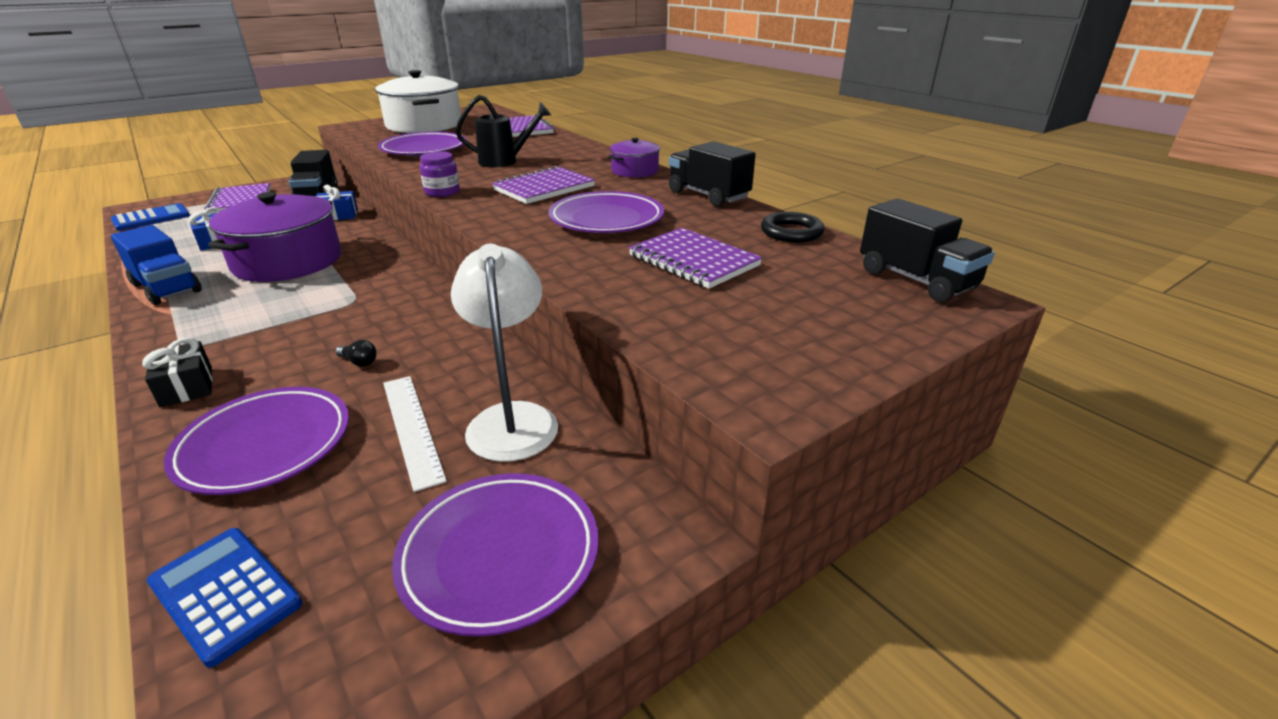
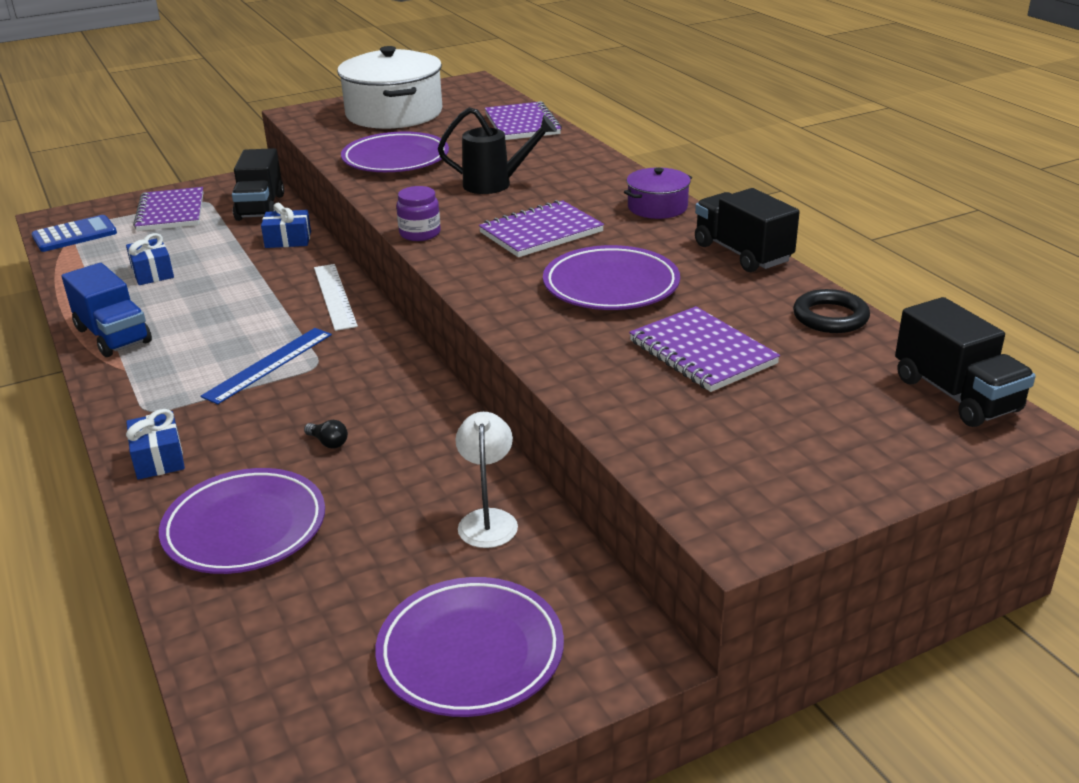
camera: 10 degrees right, 0 degrees up
black gift [142,338,212,407] -> blue gift [126,409,185,480]
blue calculator [147,528,302,668] -> none
purple pot [208,192,341,282] -> none
white ruler [383,376,447,492] -> white ruler moved to [314,264,358,331]
white lamp [451,244,558,462] -> white lamp [455,412,518,548], size x0.63
none -> blue ruler [201,328,332,404]

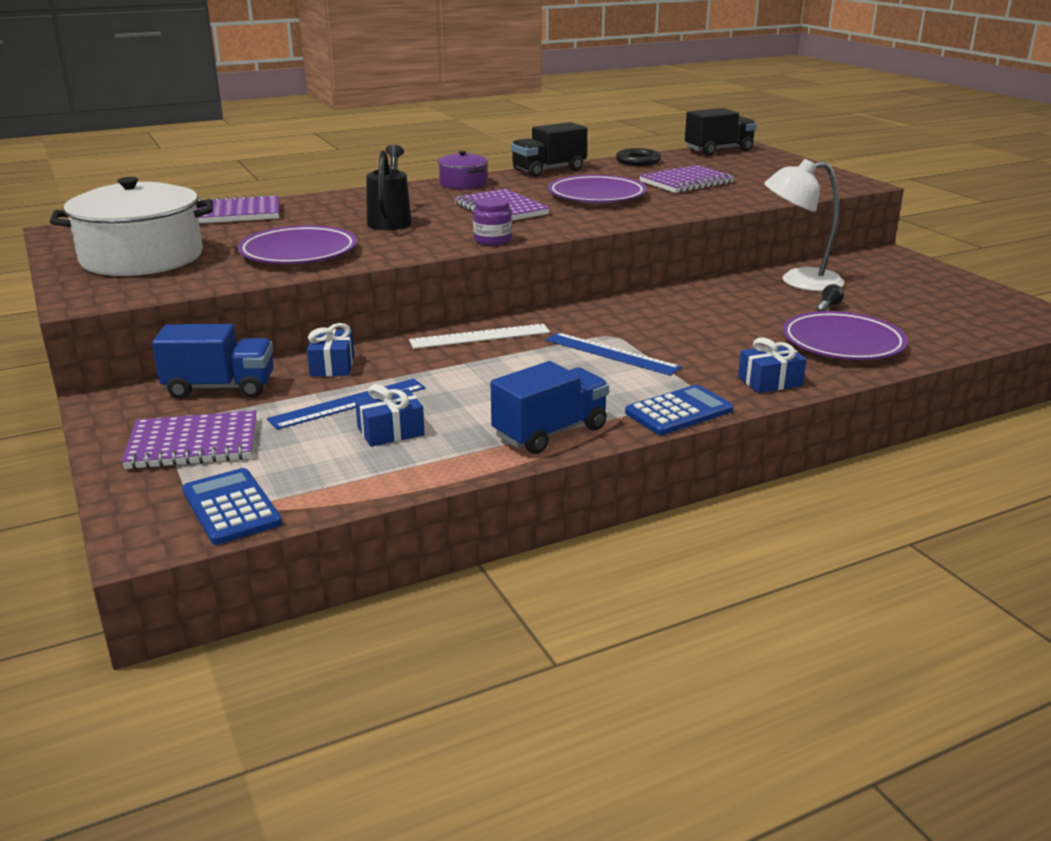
camera: 90 degrees left, 5 degrees down
black truck [232,148,284,221] -> blue truck [152,324,274,399]
black light bulb [304,420,348,449] -> black light bulb moved to [817,284,844,311]
purple plate [375,577,564,717] -> none
white lamp [455,412,518,548] -> white lamp [764,159,844,292], size x1.58
none -> blue ruler [267,379,425,430]
none -> blue calculator [625,385,734,435]

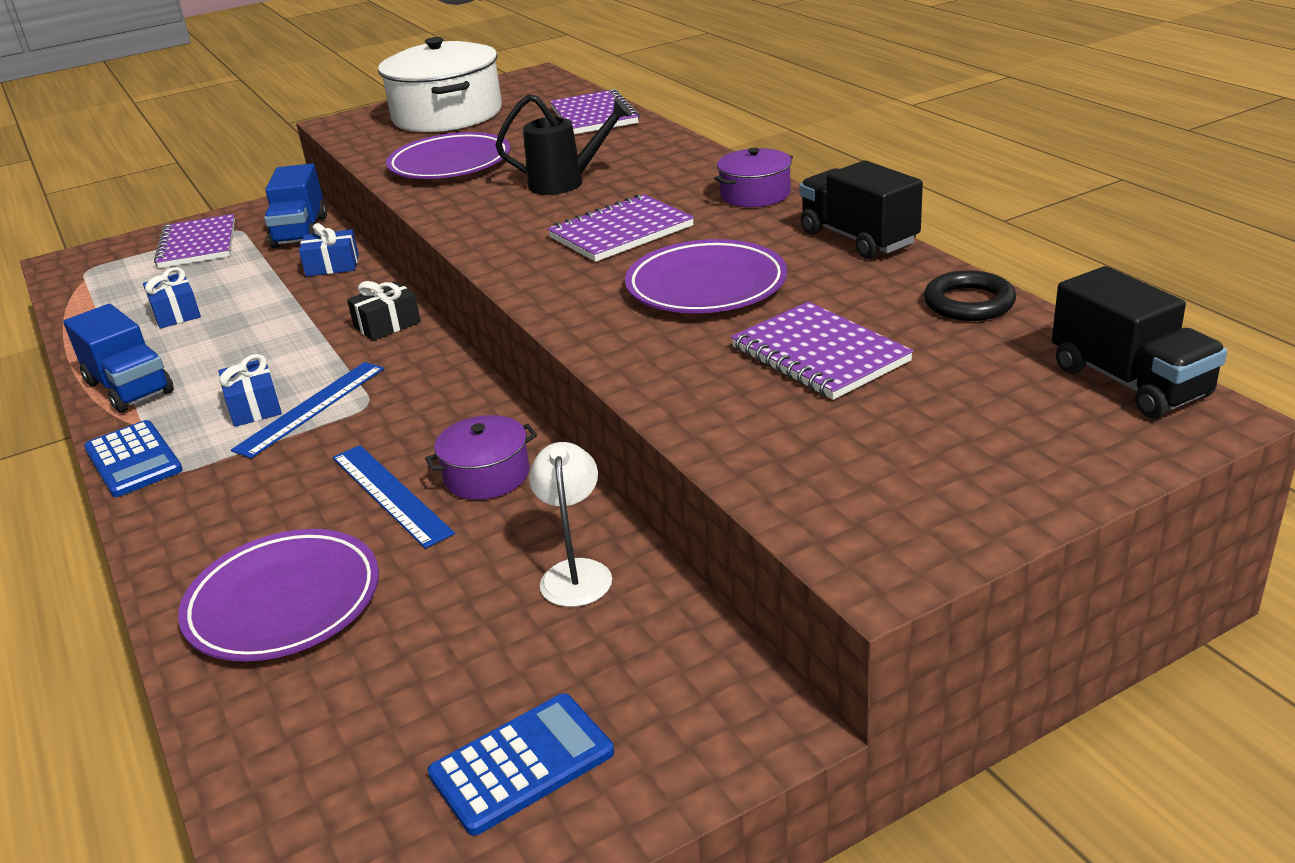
camera: 90 degrees right, 5 degrees up
blue calculator [182,468,282,545] -> blue calculator moved to [428,693,614,836]
blue ruler [267,379,425,430] -> blue ruler moved to [333,445,455,549]
white ruler [409,324,550,349] -> black gift [347,281,421,341]
purple jar [473,197,512,245] -> none
blue gift [738,338,807,393] -> blue gift moved to [218,354,282,427]
white lamp [764,159,844,292] -> white lamp [529,442,612,607], size x0.63
black light bulb [817,284,844,311] -> none
none -> purple pot [425,415,537,500]

